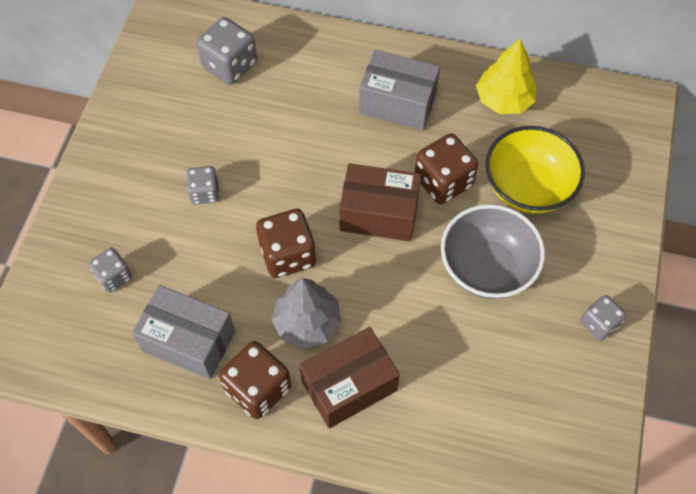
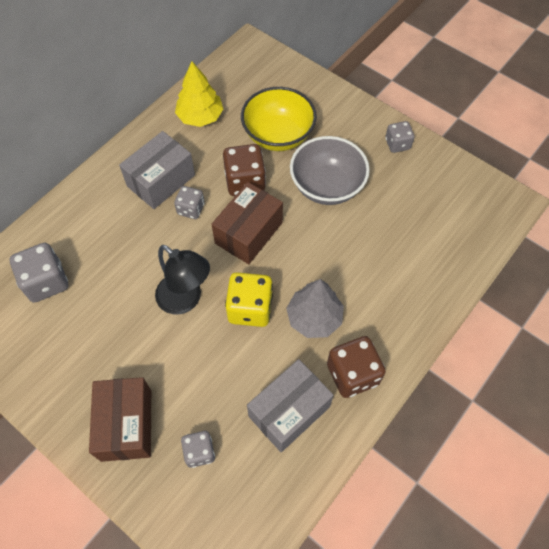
camera: 65 degrees left, 0 degrees up
grey dice [186,166,219,204] -> grey dice moved to [174,186,204,219]
brown dice [256,209,316,278] -> yellow dice [225,272,273,327]
brown box [299,327,400,428] -> brown box moved to [89,377,151,462]
none -> black lamp [155,245,210,315]

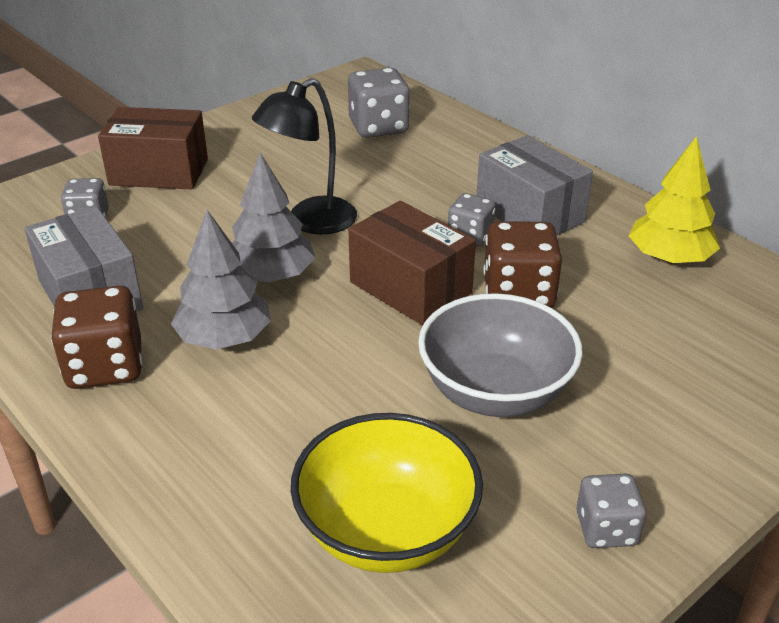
camera: 100 degrees right, 25 degrees down
yellow dice [225,272,273,327] -> grey tree [232,153,316,283]
yellow bowl [241,87,317,151] -> yellow bowl moved to [291,413,483,573]

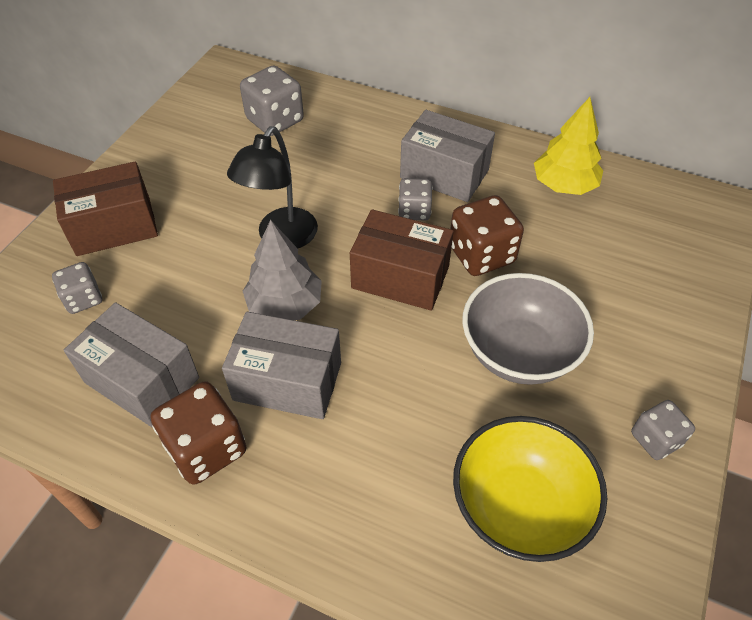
camera: 25 degrees left, 15 degrees up
grey tree [171,210,271,350] -> grey box [222,312,341,419]

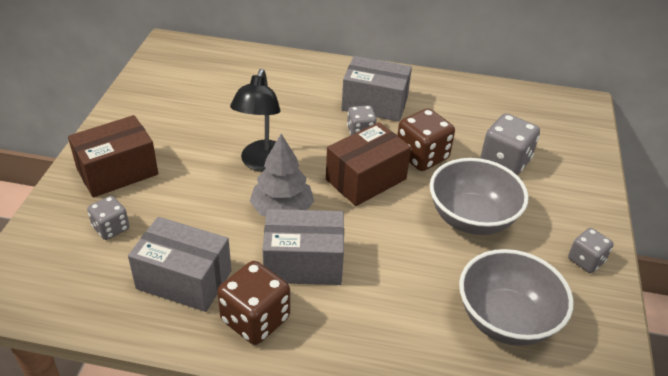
camera: 15 degrees left, 10 degrees down
grey dice [240,65,304,136] -> grey dice moved to [480,113,540,175]
brown box [350,209,454,311] -> brown box turned 45 degrees counterclockwise [326,122,411,206]
yellow bowl [453,416,607,562] -> grey bowl [459,249,574,346]
yellow tree [534,97,603,195] -> none

